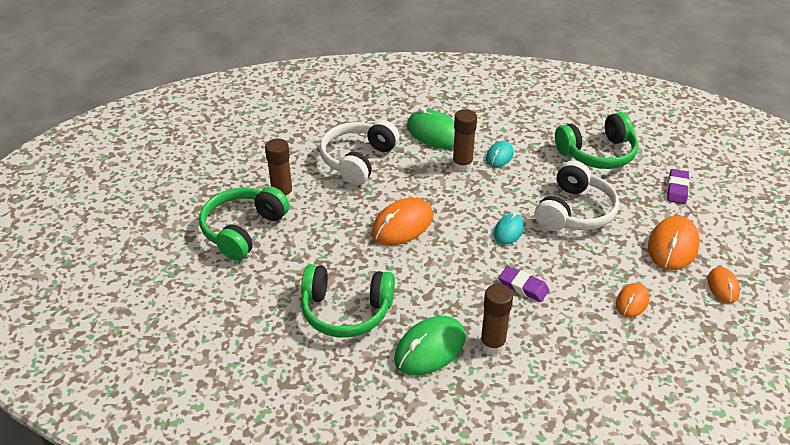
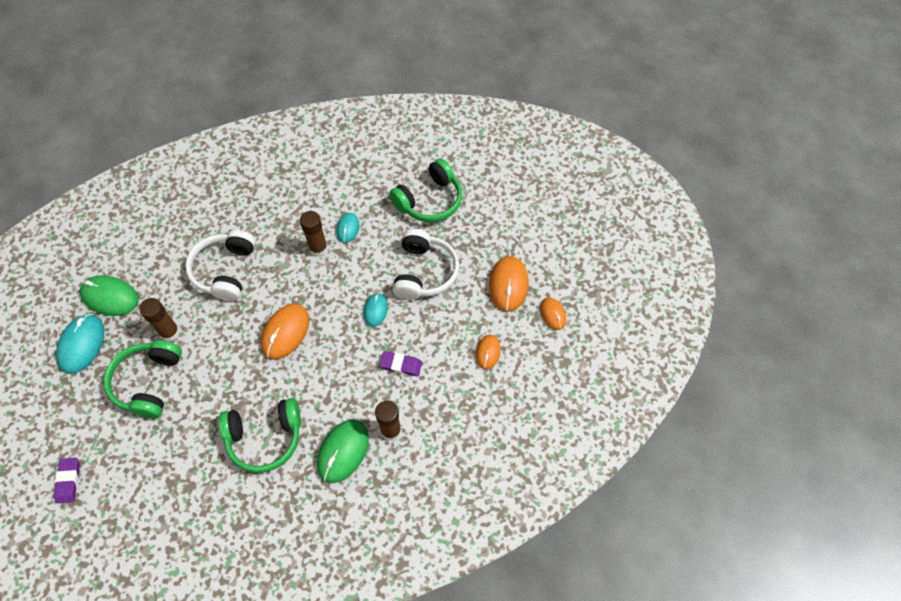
camera: 20 degrees left, 20 degrees up
green mouse [407,108,455,149] -> green mouse moved to [80,275,138,316]
purple eraser [667,169,690,204] -> purple eraser moved to [54,458,80,503]
none -> turquoise mouse [56,314,104,374]

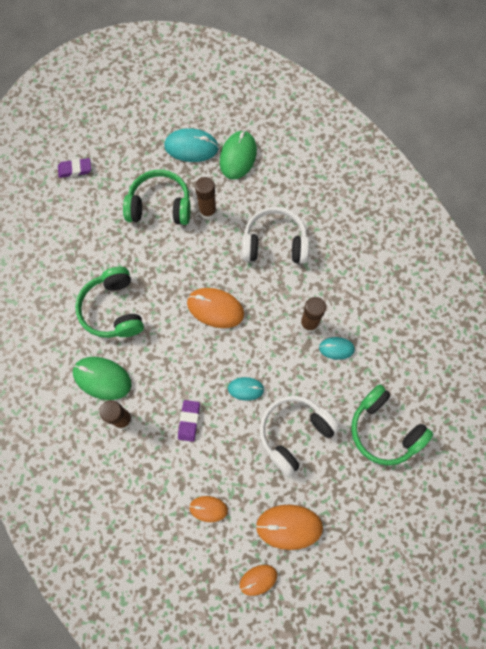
camera: 85 degrees right, 10 degrees up
white headphones [392,229,459,300] -> white headphones turned 135 degrees clockwise [259,396,340,477]

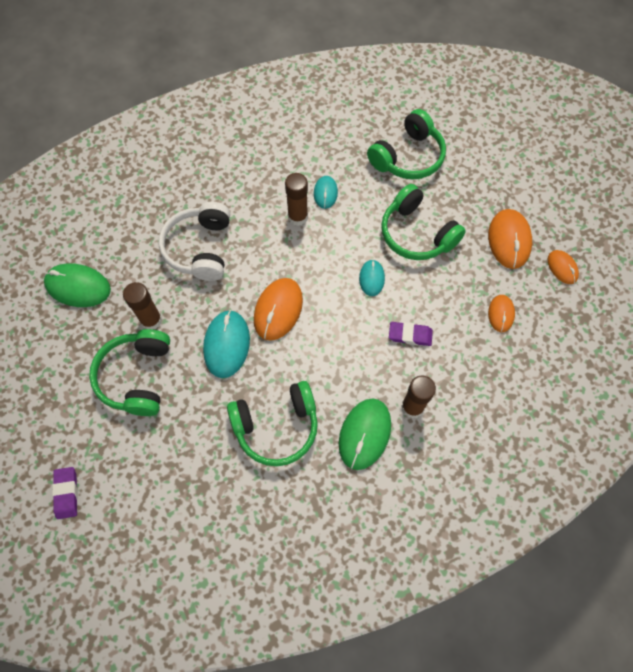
camera: 90 degrees left, 5 degrees down
turquoise mouse [164,128,219,162] -> turquoise mouse moved to [203,310,250,378]
white headphones [259,396,340,477] -> green headphones [381,184,466,260]

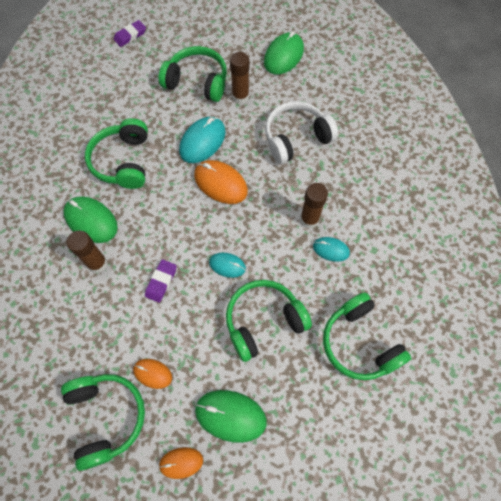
camera: 105 degrees right, 0 degrees up
purple eraser [52,467,78,519] -> purple eraser turned 45 degrees counterclockwise [114,20,146,47]
white headphones [159,202,230,281] -> white headphones turned 45 degrees counterclockwise [265,101,338,164]
turquoise mouse [203,310,250,378] -> turquoise mouse turned 75 degrees counterclockwise [179,117,226,163]
orange mouse [488,209,532,269] -> green mouse [195,390,267,443]
none -> green headphones [61,374,145,471]

